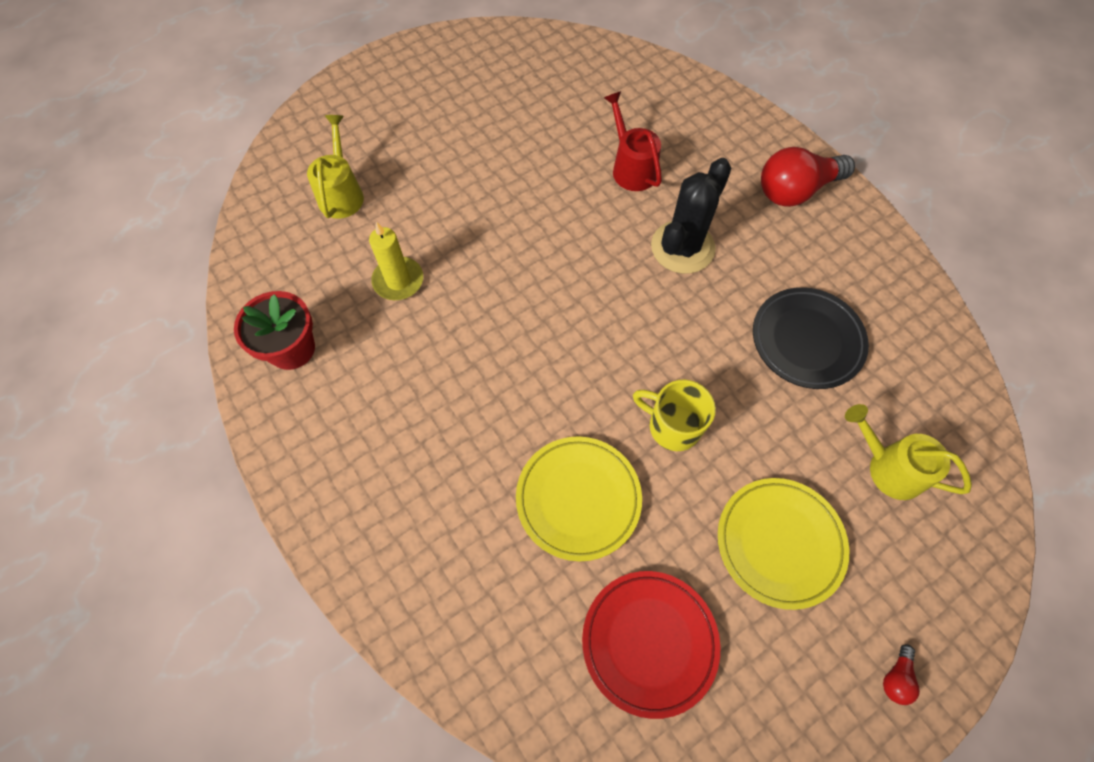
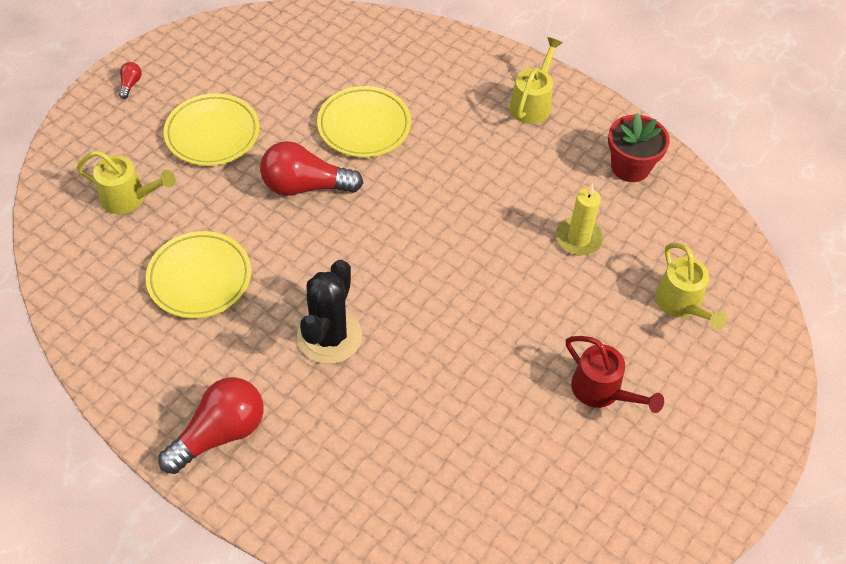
camera: 160 degrees right, 10 degrees down
red plate [582,571,721,719] -> none
red watering can [604,91,662,191] -> red watering can moved to [566,336,664,413]
yellow mug [633,380,716,451] -> red light bulb [260,141,363,196]
black plate [753,287,869,389] -> yellow plate [146,231,251,318]
none -> yellow watering can [510,37,563,124]

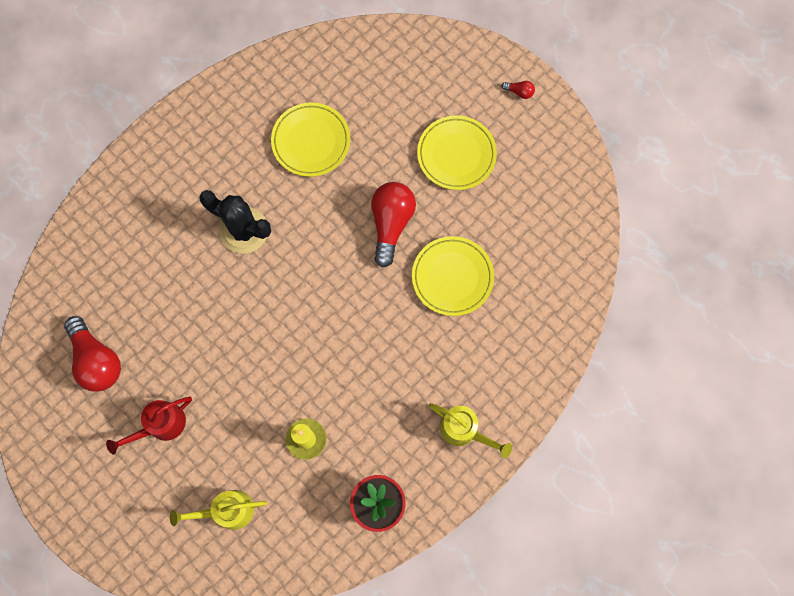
camera: 100 degrees right, 20 degrees up
yellow watering can [77,151,176,214] -> none
red light bulb [159,377,264,474] -> red light bulb moved to [64,316,121,392]

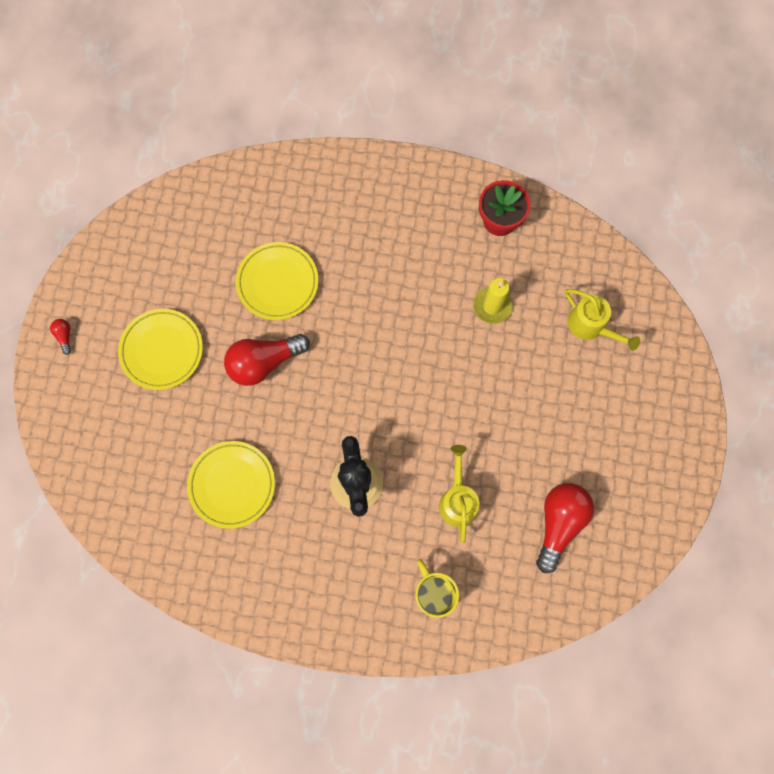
camera: 125 degrees left, 0 degrees up
red watering can [106,396,192,455] -> none
yellow watering can [429,403,512,458] -> yellow watering can moved to [439,445,479,543]
none -> yellow mug [415,559,459,618]

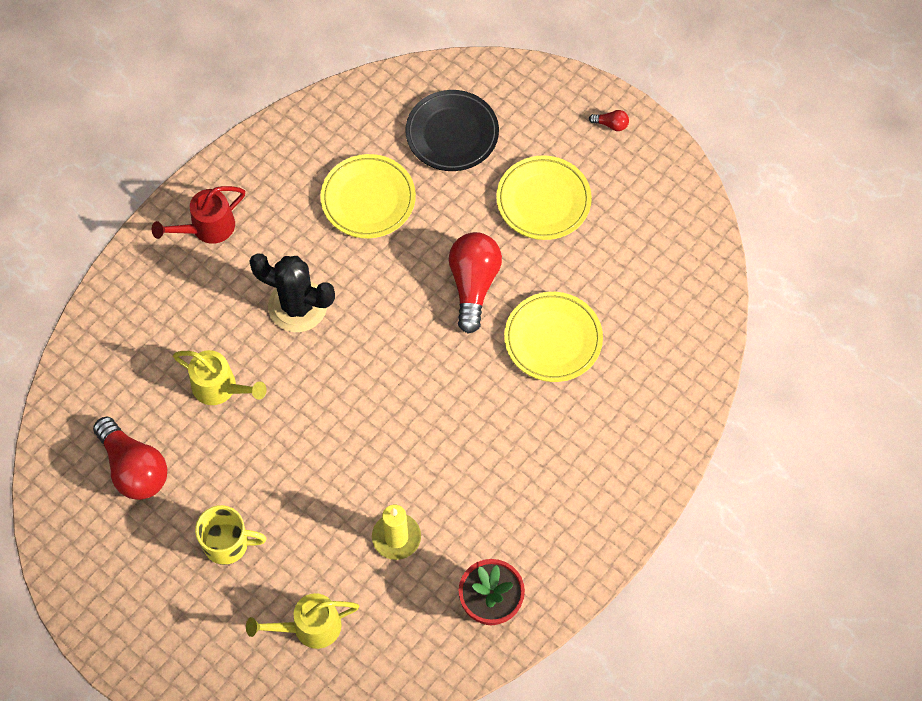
camera: 120 degrees right, 10 degrees down
yellow mug [415,559,459,618] -> yellow mug moved to [195,505,267,565]
none -> red watering can [152,186,245,244]
none -> black plate [405,90,499,171]

